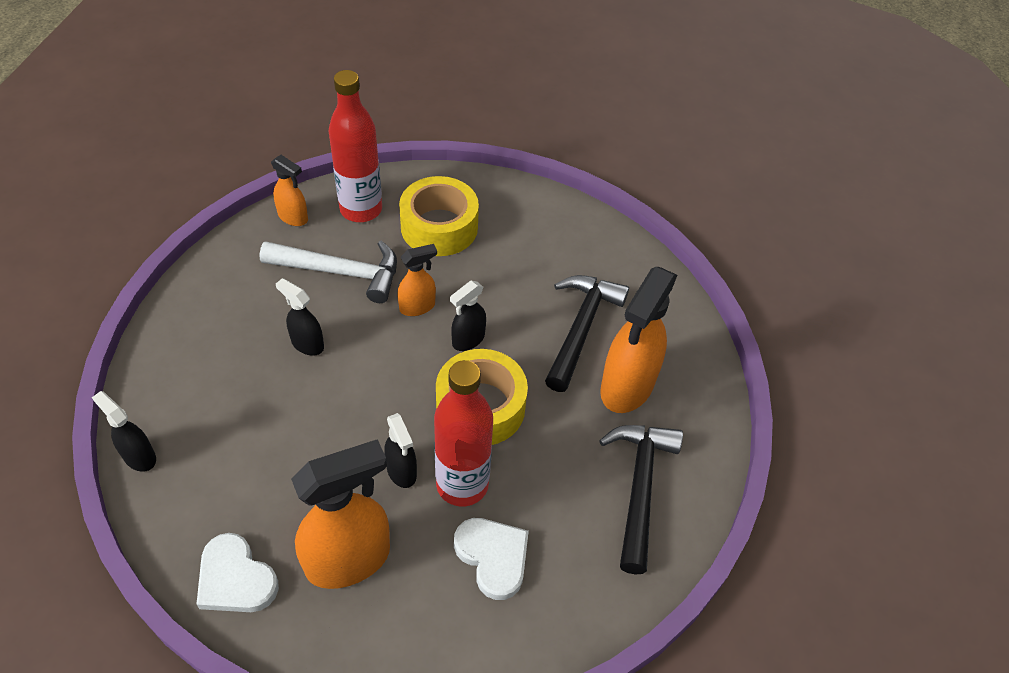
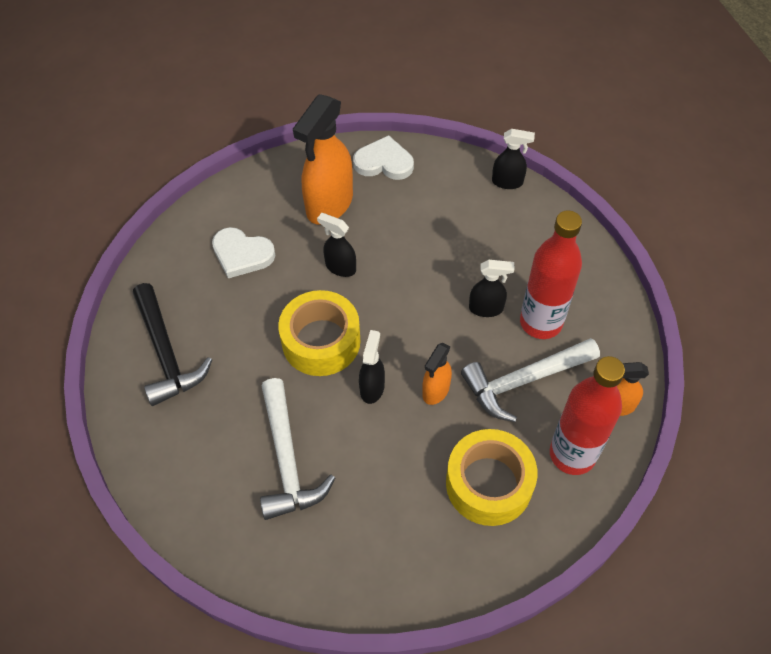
camera: 150 degrees right, 5 degrees up
red bottle [434,360,493,507] -> red bottle moved to [520,210,582,339]
black hammer [545,275,629,392] -> white hammer [260,378,335,520]
orange spray bottle [600,267,677,413] -> none

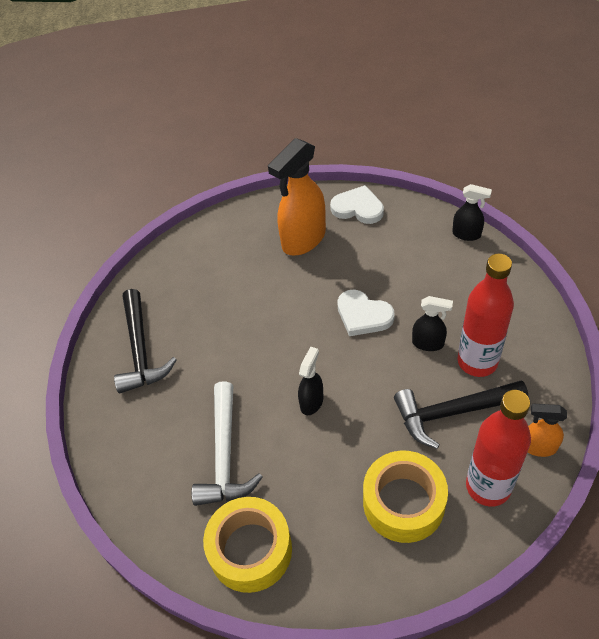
camera: 15 degrees right, 5 degrees down
white heart [212,227,275,278] -> white heart moved to [337,289,395,336]
yellow tape [278,290,361,376] -> yellow tape moved to [203,497,292,593]
black spray bottle [317,213,356,277] -> none
orange spray bottle [422,343,452,405] -> none
white hammer [461,338,600,422] -> black hammer [394,380,528,449]

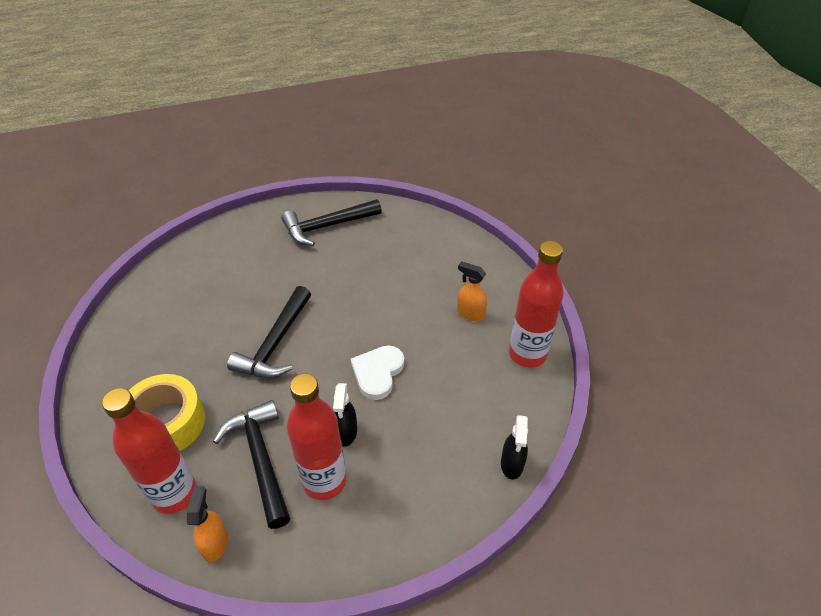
camera: 75 degrees right, 5 degrees down
white hammer [192,381,263,506] -> none
yellow tape [203,497,292,593] -> none
orange spray bottle [268,138,326,256] -> orange spray bottle [457,261,487,321], size x0.52
black spray bottle [298,346,323,415] -> black hammer [227,286,311,378]
white heart [330,185,384,224] -> red bottle [509,241,563,368]

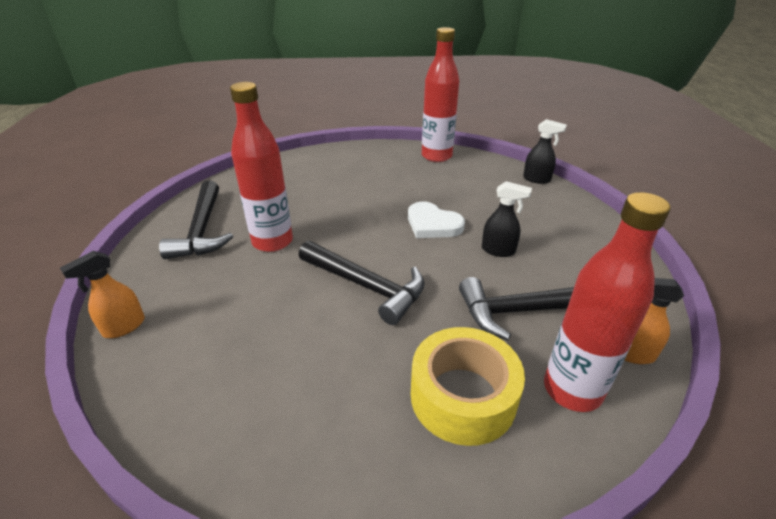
camera: 75 degrees left, 10 degrees down
red bottle [287,373,347,500] -> red bottle moved to [230,82,293,252]
orange spray bottle [457,261,487,321] -> orange spray bottle moved to [60,251,145,338]

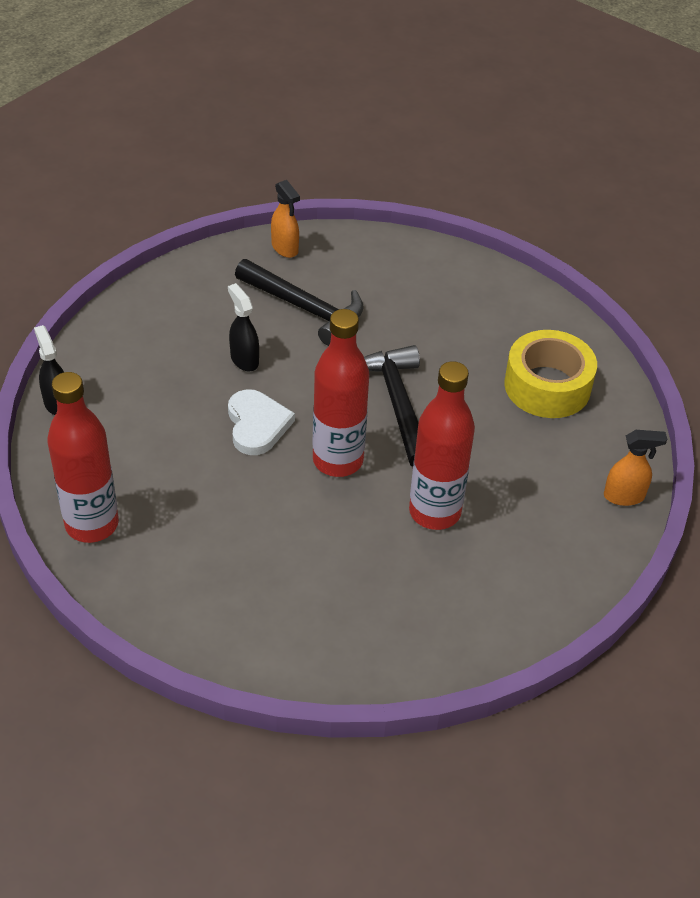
camera: 140 degrees left, 10 degrees up
black hammer [159,181,233,259] -> none
yellow tape [411,327,525,446] -> yellow tape moved to [504,330,597,418]
red bottle [544,192,671,412] -> red bottle moved to [313,309,369,477]

